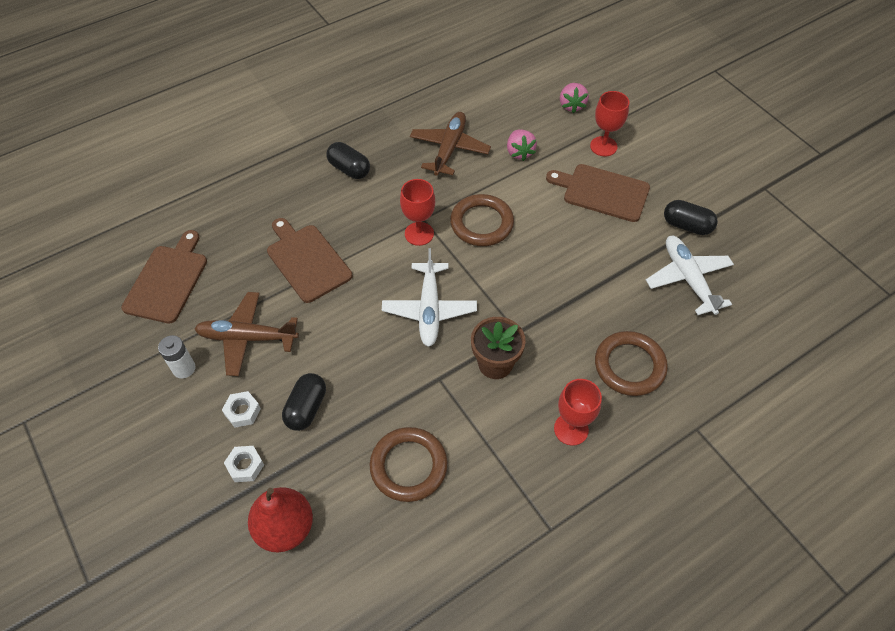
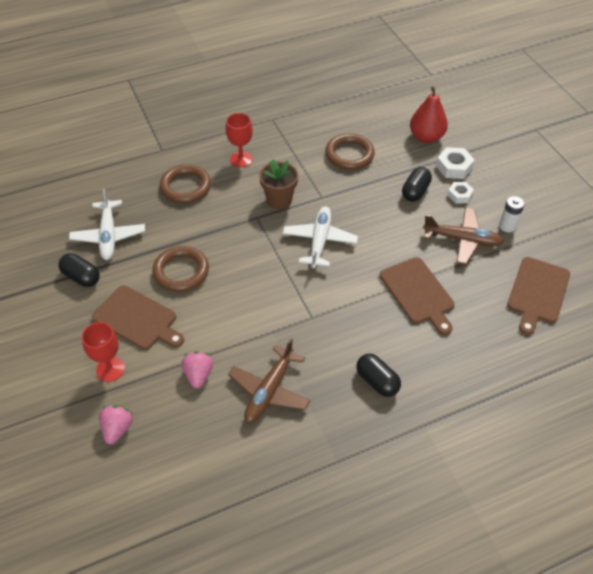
camera: 170 degrees left, 5 degrees down
white nut [224,446,264,482] -> white nut [436,147,475,179], size x1.50
red goblet [400,179,435,246] -> none
brown ring [450,194,514,246] -> brown ring moved to [152,246,209,292]

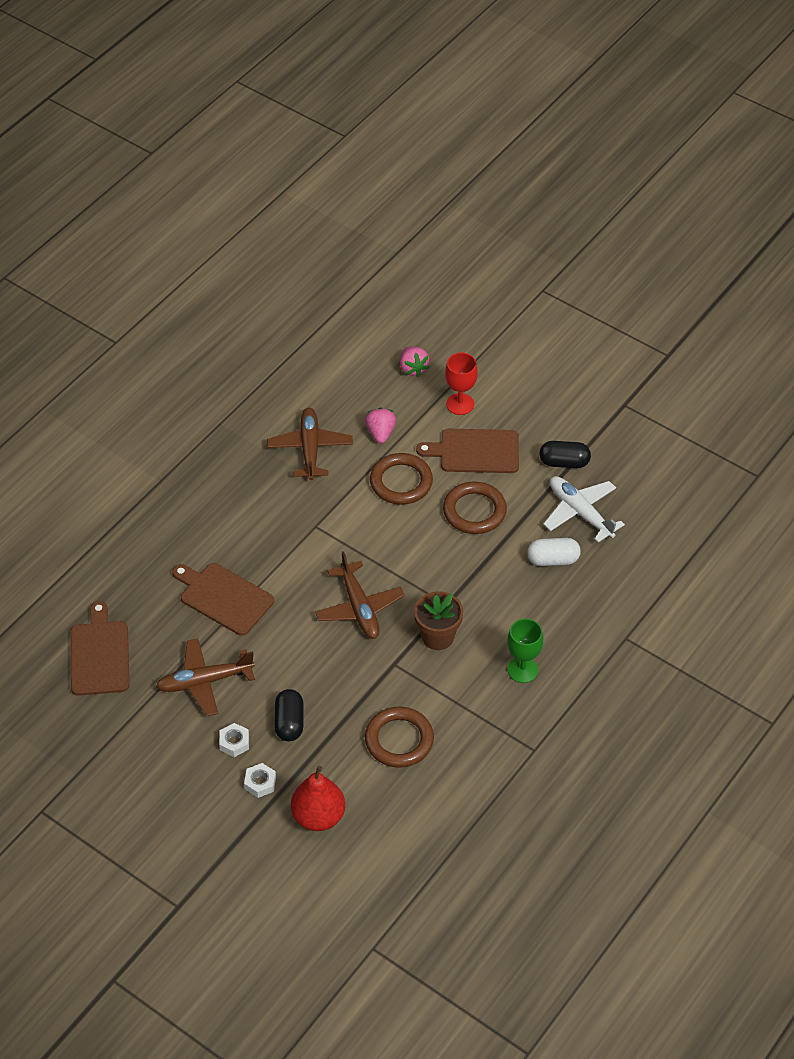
camera: 150 degrees right, 0 degrees up
brown ring [160,164,211,203] -> brown ring moved to [370,453,433,505]
pink strawberry [182,351,213,388] -> pink strawberry turned 150 degrees counterclockwise [365,408,396,444]
red goblet [226,113,253,167] -> green goblet [507,619,543,683]
white plane [283,206,358,268] -> brown plane [315,551,405,639]
black capsule [356,354,401,397] -> none
white nut [436,147,475,179] -> white nut [244,763,276,798], size x0.67
white battery [499,196,525,232] -> none
none -> white capsule [527,538,581,566]

